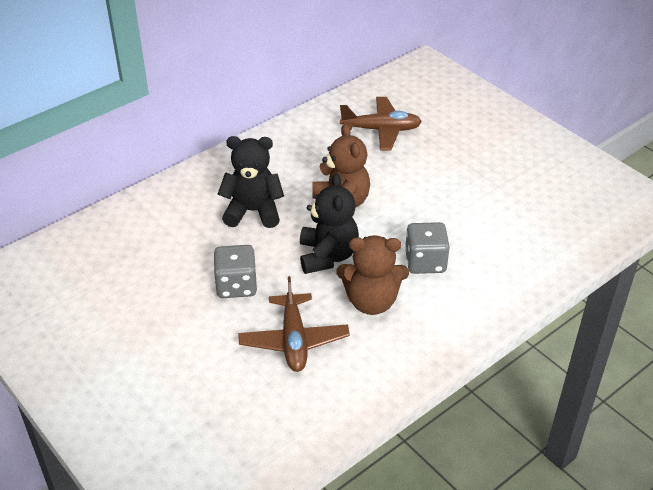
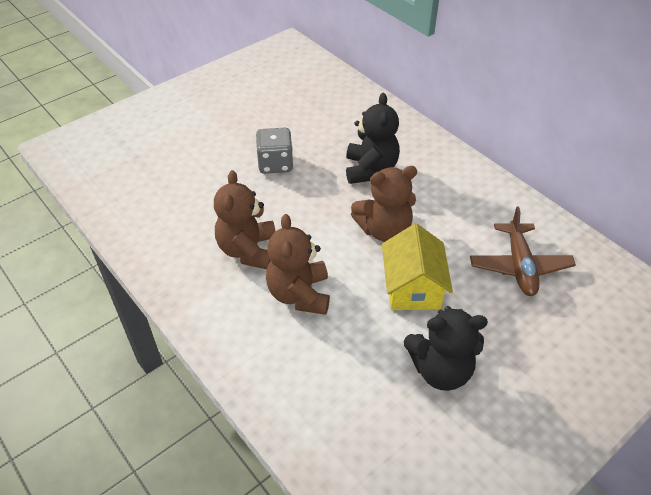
camera: 90 degrees right, 5 degrees up
brown plane [238,276,350,372] -> none
black teddy bear [300,173,359,274] -> black teddy bear moved to [404,306,488,391]
grey dice [405,222,450,274] -> brown teddy bear [266,214,330,315]
none -> yellow house [382,224,453,310]

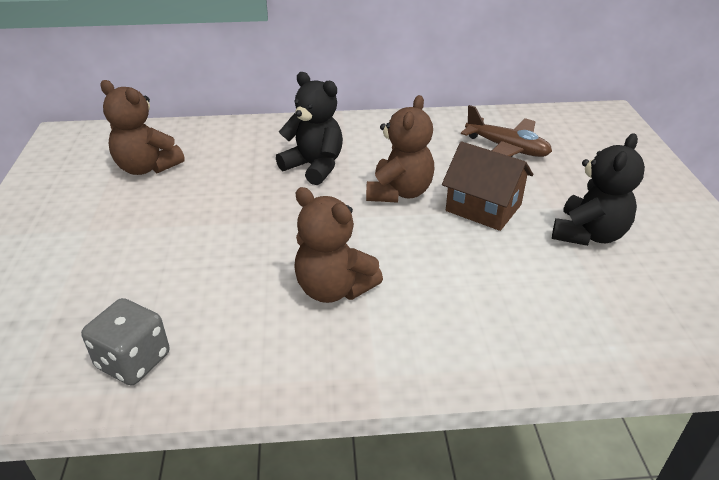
camera: 55 degrees left, 10 degrees down
grey dice [256,128,293,174] -> grey dice moved to [81,298,170,385]
brown teddy bear [266,214,330,315] -> brown teddy bear moved to [100,80,185,175]
yellow house [382,224,453,310] -> brown house [442,141,533,231]

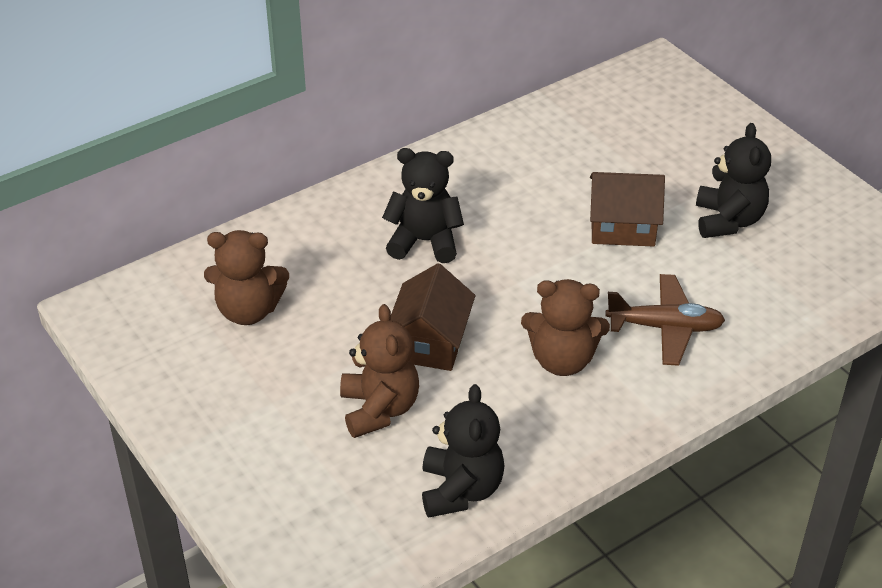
camera: 30 degrees left, 5 degrees up
grey dice [81,298,170,385] -> black teddy bear [422,384,505,518]
brown teddy bear [366,95,434,203] -> brown teddy bear moved to [340,304,419,438]
brown plane [461,105,552,157] -> brown plane moved to [605,274,725,366]
none -> brown house [391,264,475,371]

